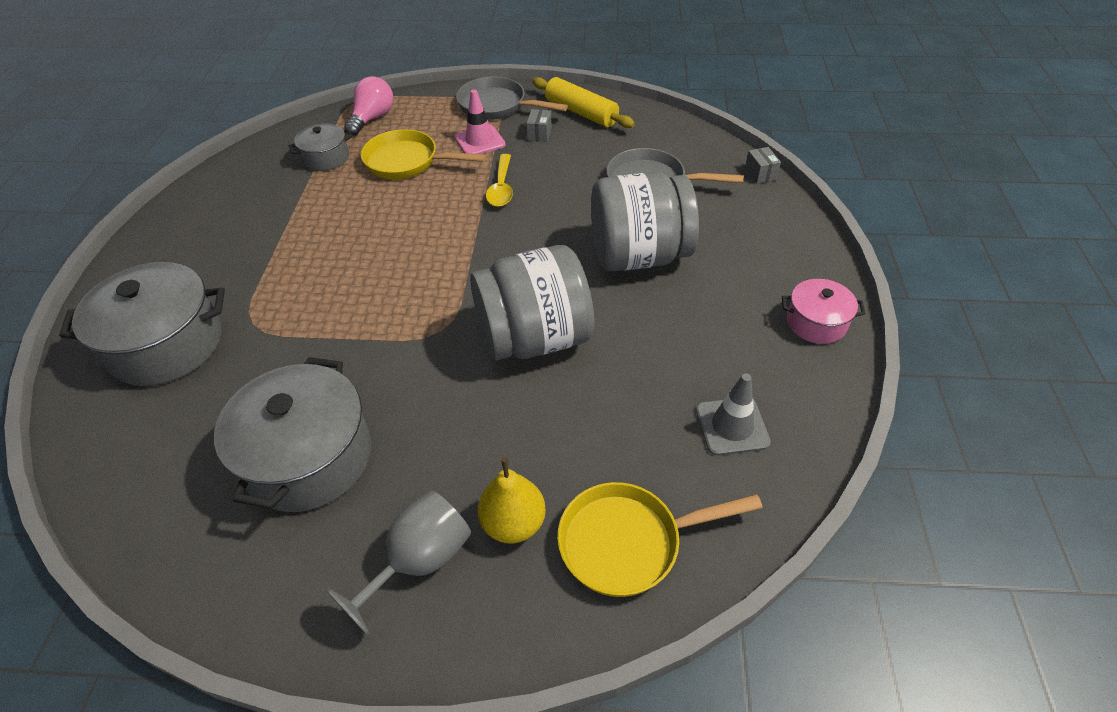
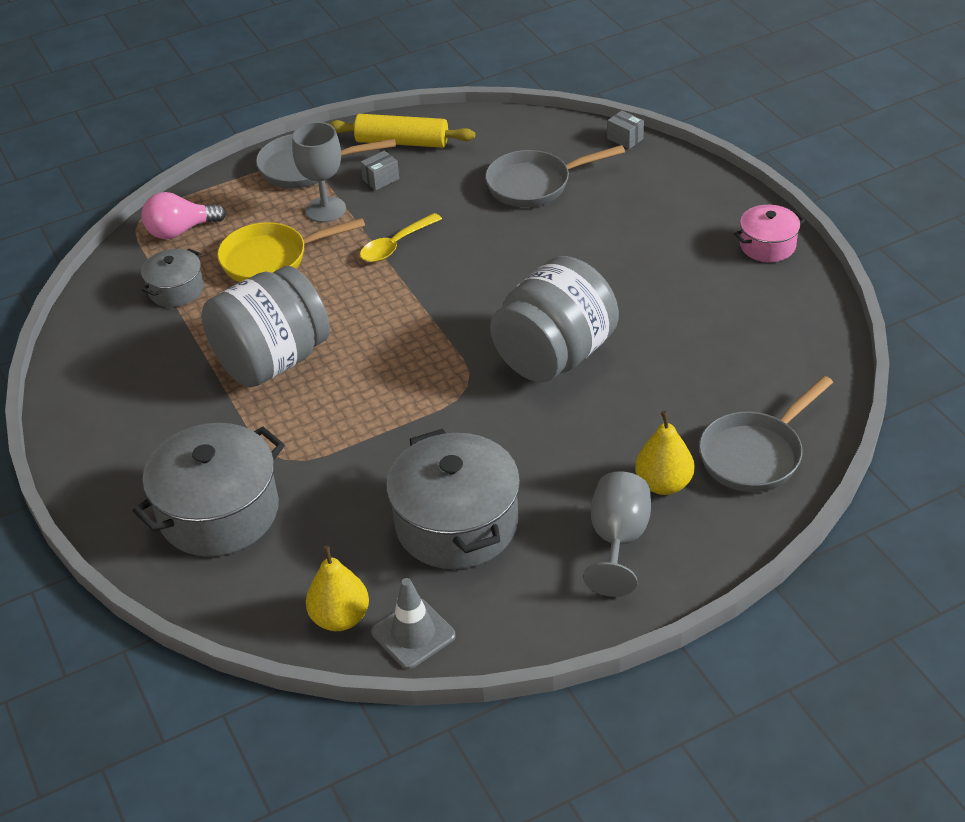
camera: 30 degrees left, 5 degrees down
pink light bulb [344,76,393,136] -> pink light bulb turned 105 degrees counterclockwise [141,192,226,239]
pink traffic cone [454,90,506,154] -> grey goblet [292,122,346,223]
yellow spoon [486,154,513,207] -> yellow spoon turned 75 degrees clockwise [360,213,442,262]
grey box [527,109,552,142] -> grey box turned 75 degrees clockwise [360,151,399,190]
yellow pan [557,482,763,597] -> grey pan [699,376,833,492]
grey jar [591,172,699,271] -> grey jar moved to [201,266,330,387]
grey traffic cone [696,373,771,456] -> grey traffic cone moved to [371,578,456,669]
none -> yellow pear [306,545,369,631]

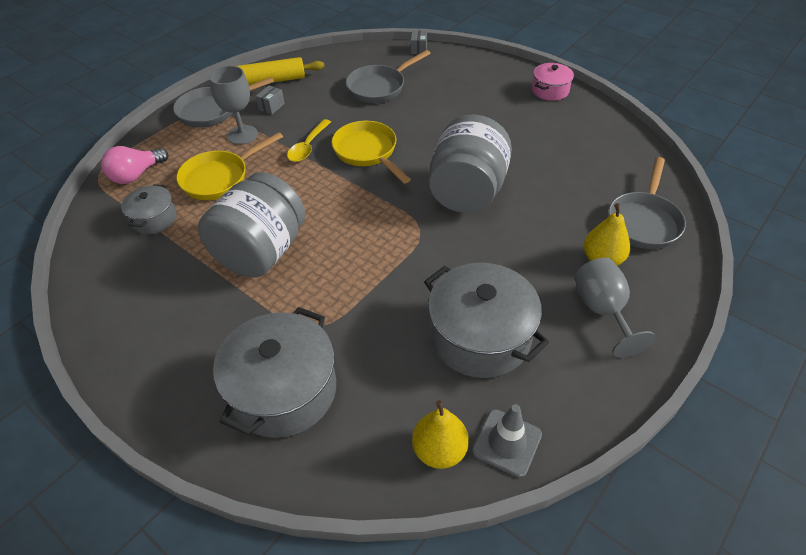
camera: 25 degrees left, 5 degrees up
grey box [607,110,644,149] -> grey box turned 75 degrees clockwise [411,30,427,54]
none -> yellow pan [331,121,411,183]

